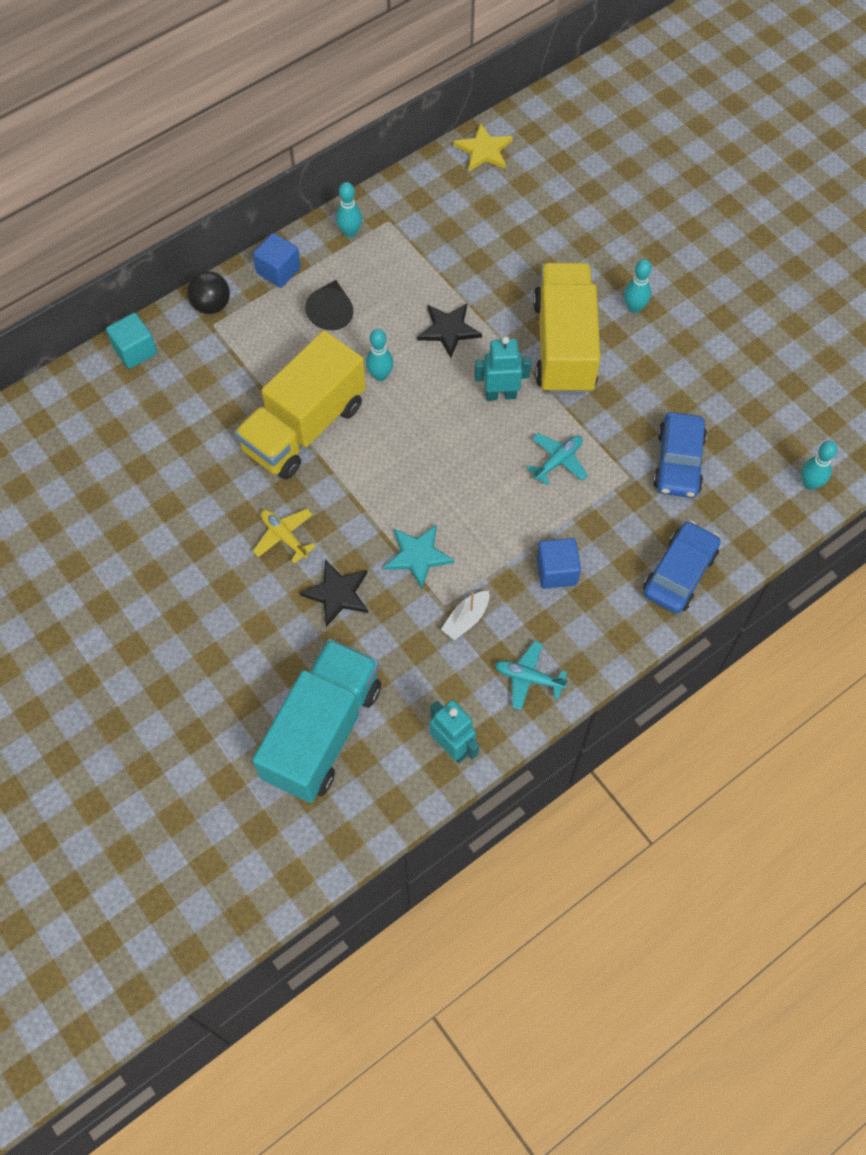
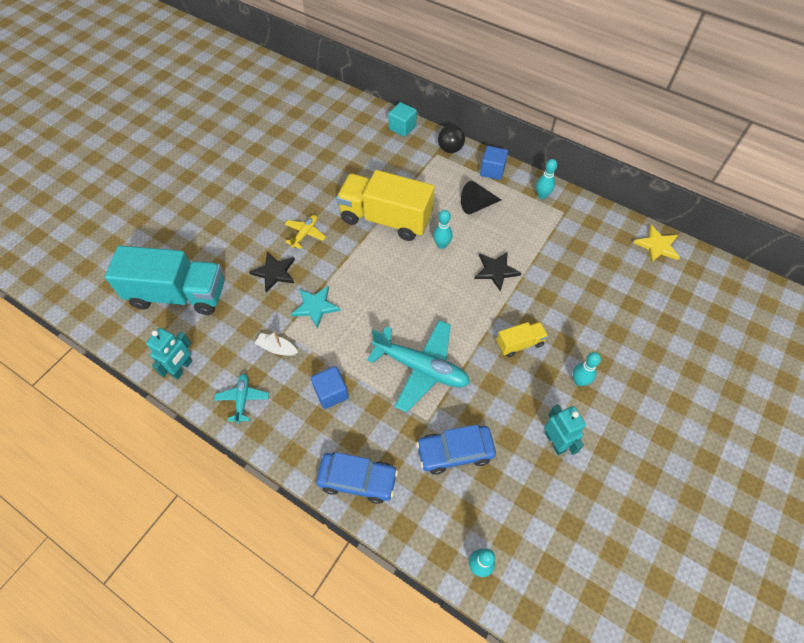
camera: 70 degrees right, 5 degrees down
turquoise robot [475,336,531,401] -> turquoise robot moved to [545,405,586,455]
turquoise plane [527,433,588,485] -> turquoise plane [367,320,470,412], size x2.02
yellow truck [533,263,600,394] -> yellow truck [496,322,548,357], size x0.46

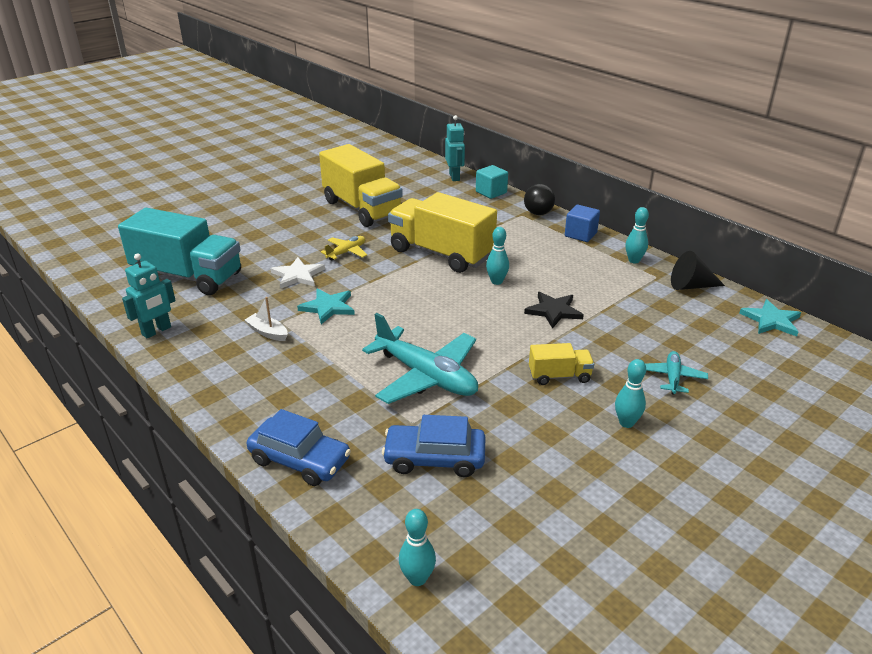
camera: 15 degrees right, 25 degrees down
turquoise plane [214,373,269,424] -> turquoise plane moved to [645,351,708,394]
black star [249,252,295,293] -> white star [270,257,325,289]
blue cube [311,366,349,409] -> none
black cone [461,181,501,214] -> black cone moved to [671,251,725,290]
turquoise robot [545,405,586,455] -> turquoise robot moved to [445,115,465,181]
yellow star [633,225,680,263] -> turquoise star [739,299,801,336]
none -> yellow truck [319,144,403,227]

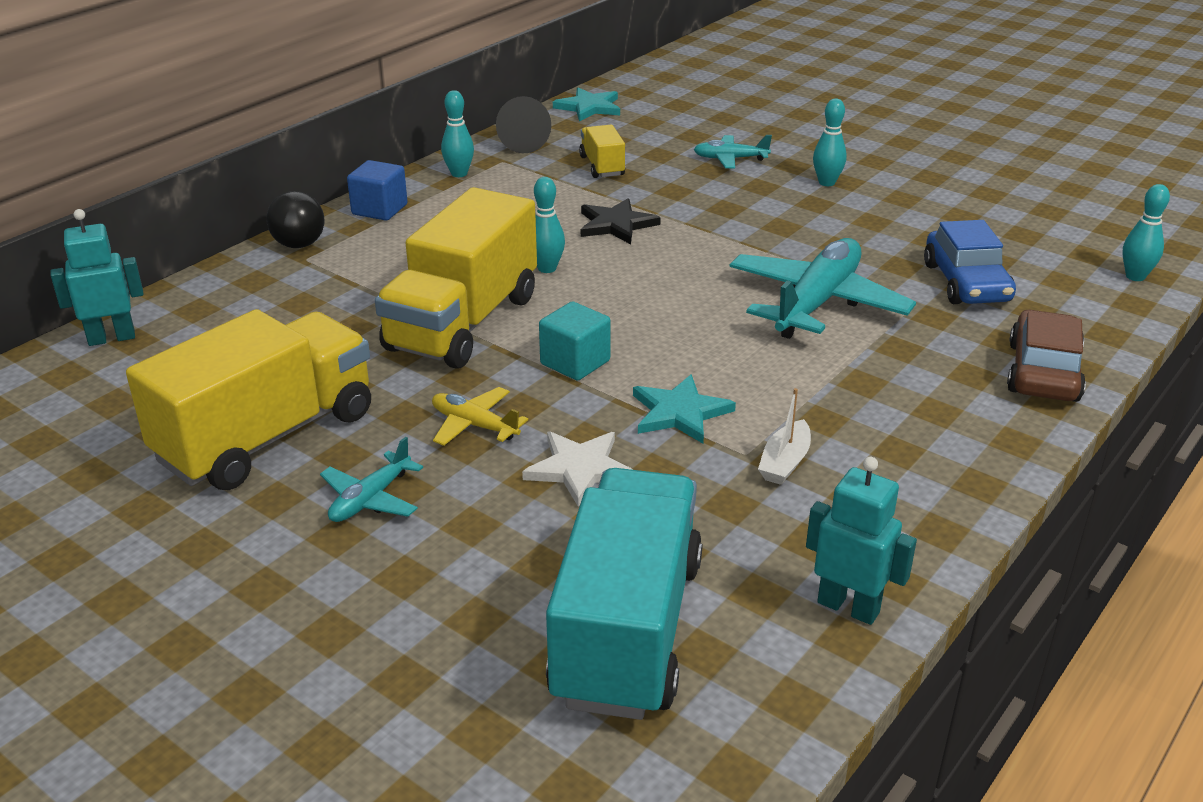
camera: 100 degrees left, 0 degrees up
blue car [246,409,351,486] -> brown car [1007,310,1086,402]
turquoise cube [476,165,508,199] -> turquoise cube moved to [539,302,611,380]
yellow truck [529,343,594,385] -> yellow truck moved to [579,125,625,178]
none -> turquoise plane [320,437,423,522]

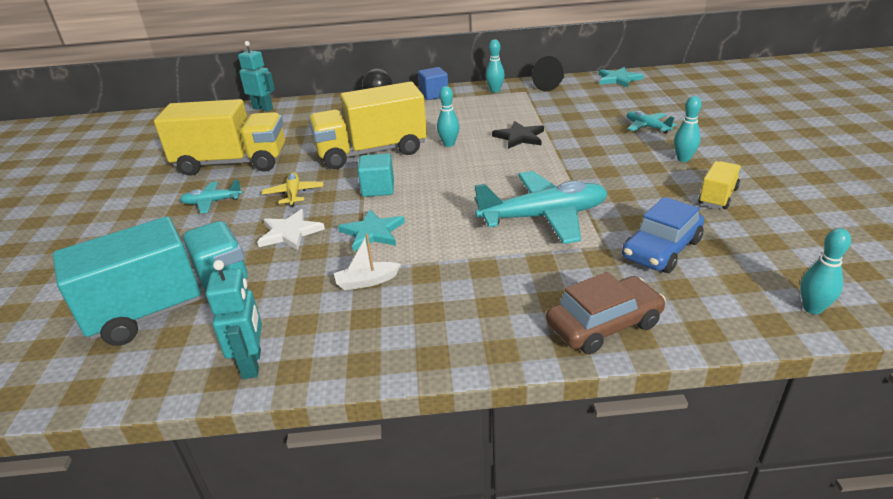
camera: 50 degrees right, 0 degrees up
yellow truck [579,125,625,178] -> yellow truck moved to [698,161,742,209]

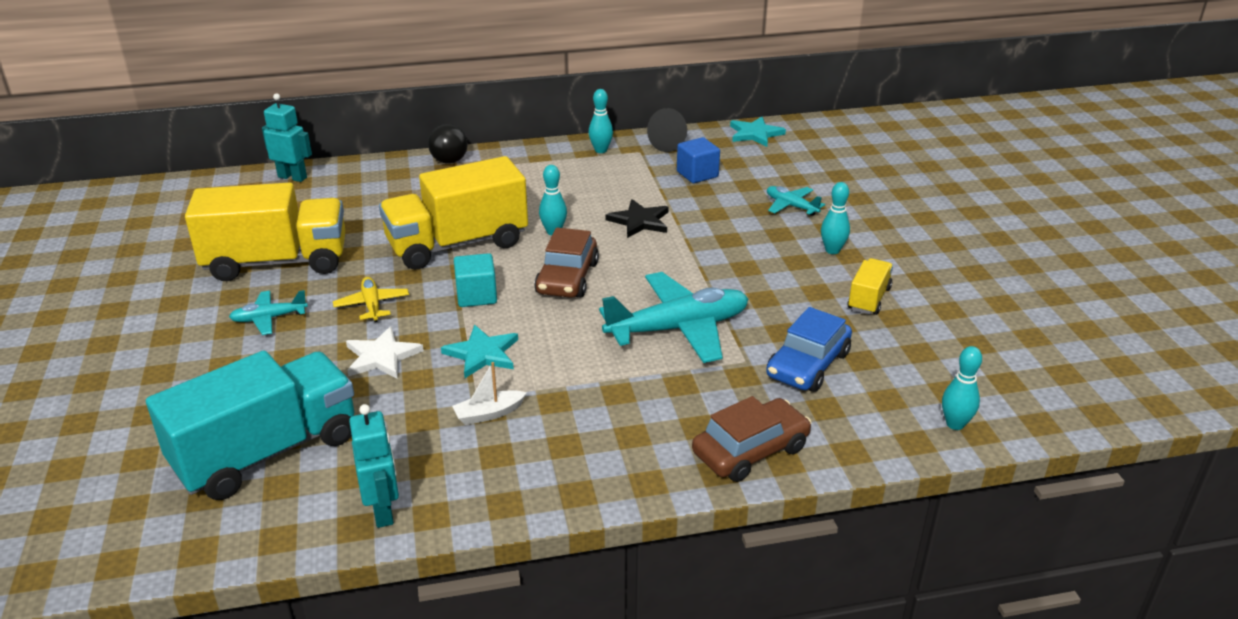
camera: 10 degrees left, 0 degrees up
blue cube [418,67,448,100] -> blue cube moved to [677,137,720,183]
none -> brown car [534,228,599,298]

